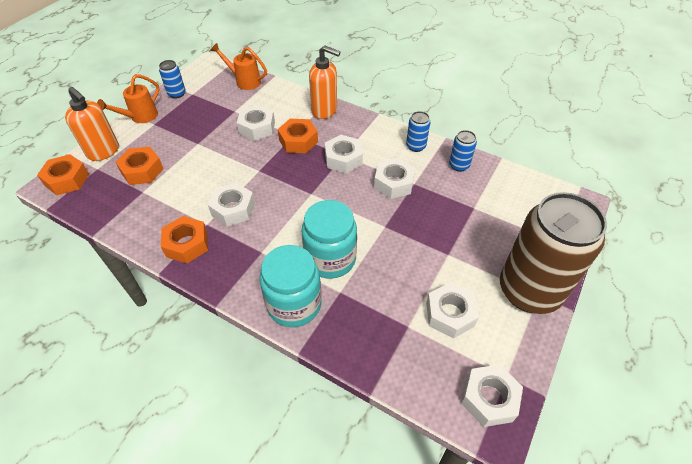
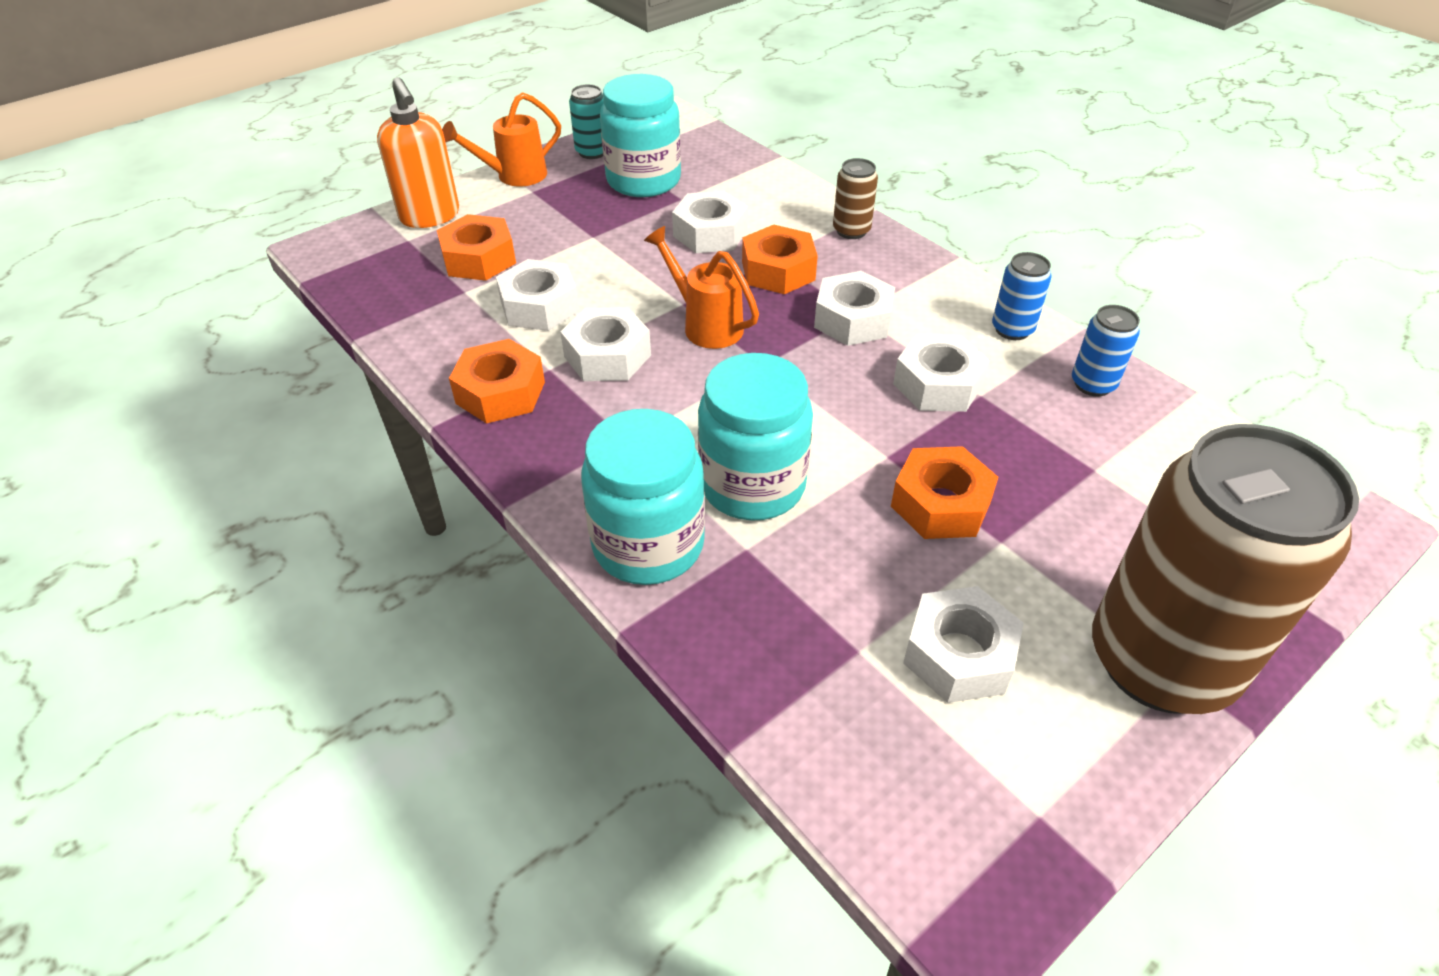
camera: 20 degrees right, 5 degrees down
orange nut [37,154,89,195] -> orange nut moved to [891,446,998,539]
blue can [159,60,186,99] -> turquoise can [569,84,604,159]
orange watering can [210,43,267,90] -> orange watering can moved to [644,226,759,349]
orange soap dispenser [309,45,340,119] -> brown can [833,158,878,239]
white nut [461,364,523,427] -> white nut moved to [496,259,579,331]
none -> turquoise jar [600,74,681,197]

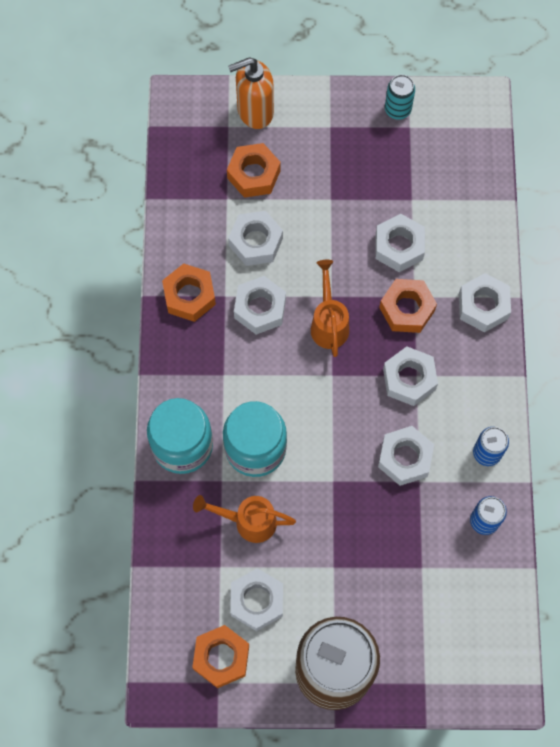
camera: 40 degrees right, 25 degrees up
orange soap dispenser [377,77,459,228] -> orange soap dispenser turned 60 degrees clockwise [228,57,274,129]
orange watering can [442,92,561,186] -> orange watering can moved to [193,495,296,543]
turquoise jar [600,74,681,197] -> none
brown can [833,158,878,239] -> white nut [459,273,511,333]
orange nut [891,446,998,539] -> orange nut moved to [192,625,249,688]

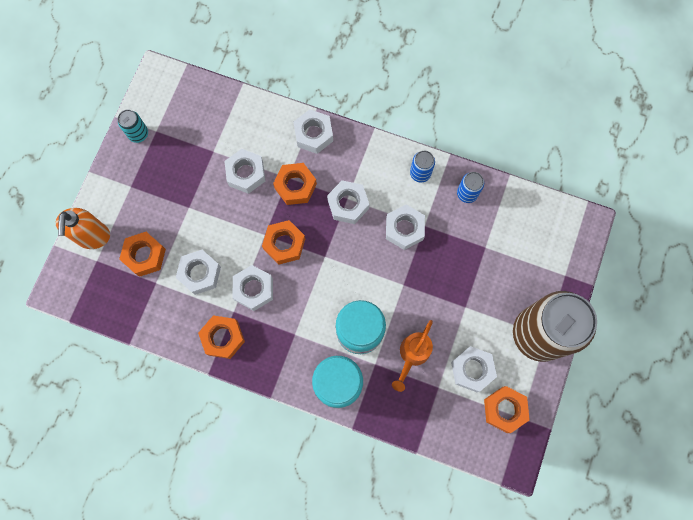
camera: 70 degrees left, 5 degrees up
orange watering can [311,260,349,357] -> orange nut [262,220,305,265]

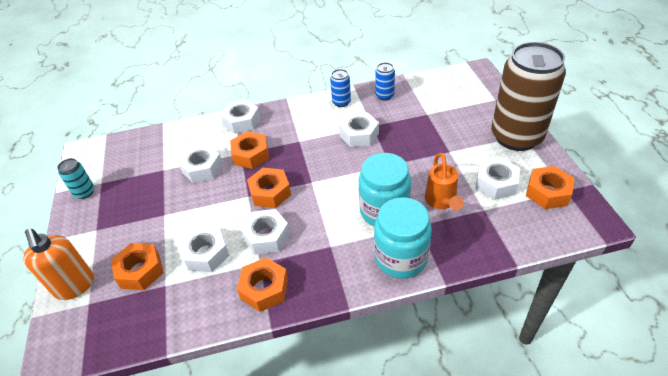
camera: 30 degrees left, 30 degrees down
white nut [327,180,370,224] -> none

